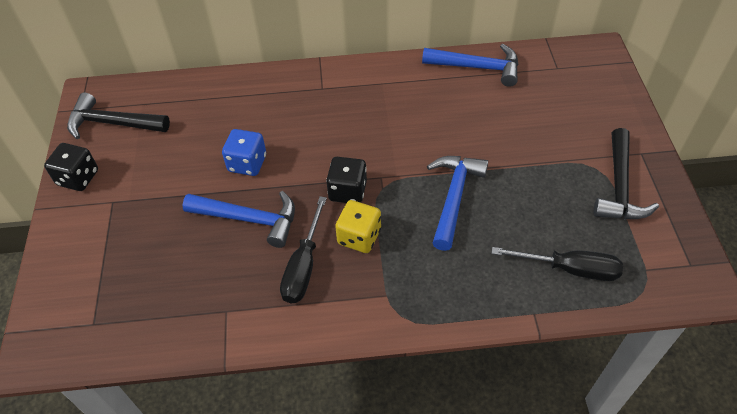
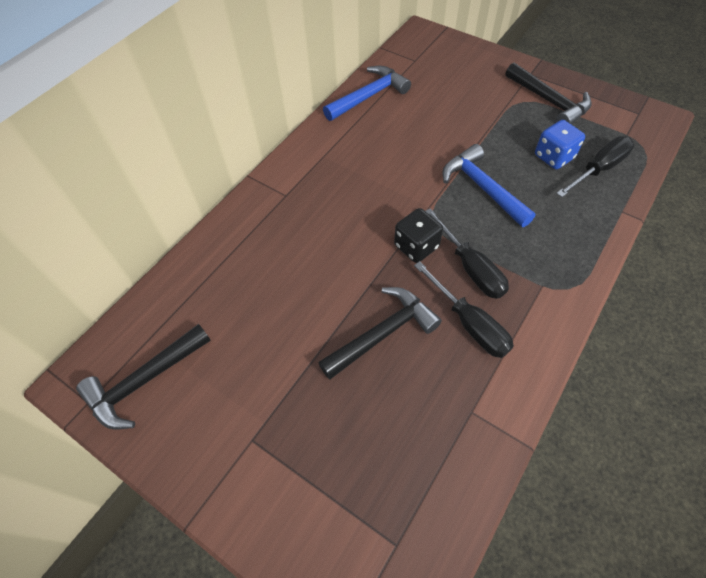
camera: 50 degrees left, 5 degrees up
black dice [44,143,98,191] -> none
blue hammer [182,191,295,248] -> black hammer [318,287,442,379]
blue dice [222,129,266,176] -> blue dice moved to [535,120,585,169]
yellow dice [335,200,381,253] -> black screwdriver [426,208,509,299]

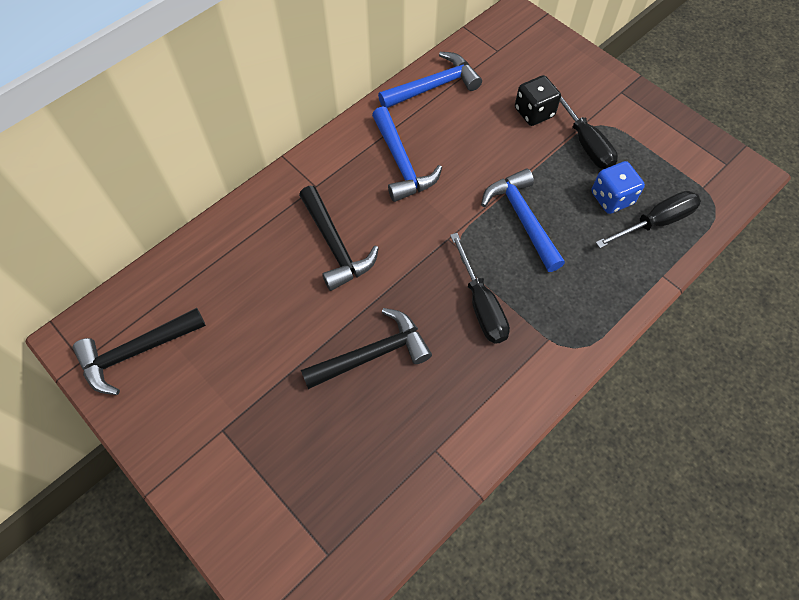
camera: 10 degrees right, 5 degrees up
black dice [394,208,443,263] -> black dice moved to [515,75,561,126]
black screwdriver [414,261,514,358] -> black screwdriver moved to [554,85,618,169]
black hammer [505,63,592,124] -> black hammer moved to [299,186,379,291]
none -> blue hammer [372,106,442,202]

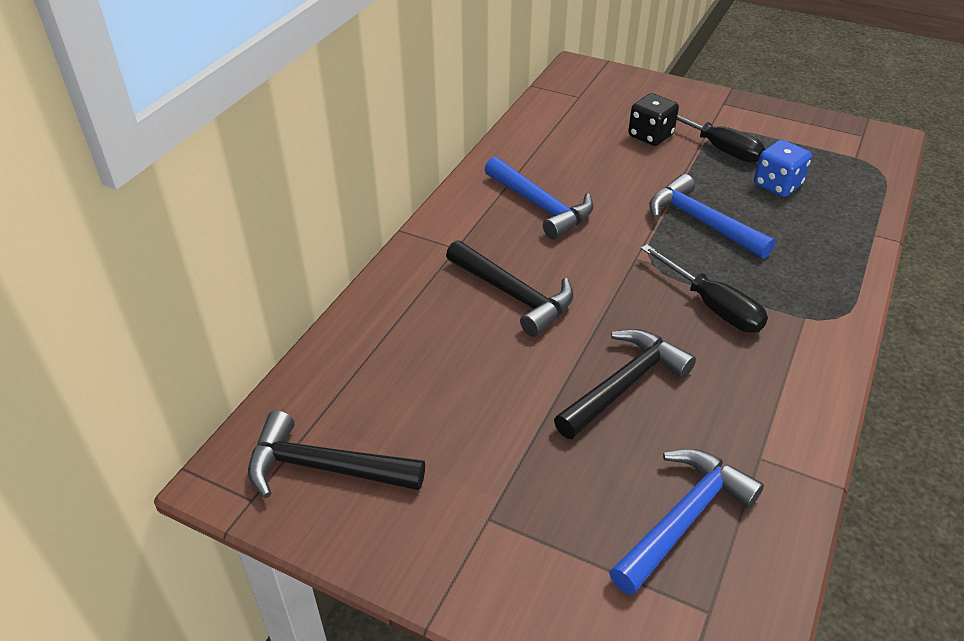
camera: 20 degrees left, 20 degrees down
black hammer [73,308,206,395] -> black hammer turned 60 degrees clockwise [248,411,425,498]
blue hammer [378,52,482,108] -> blue hammer moved to [609,449,764,595]
black screwdriver [596,191,701,248] -> none

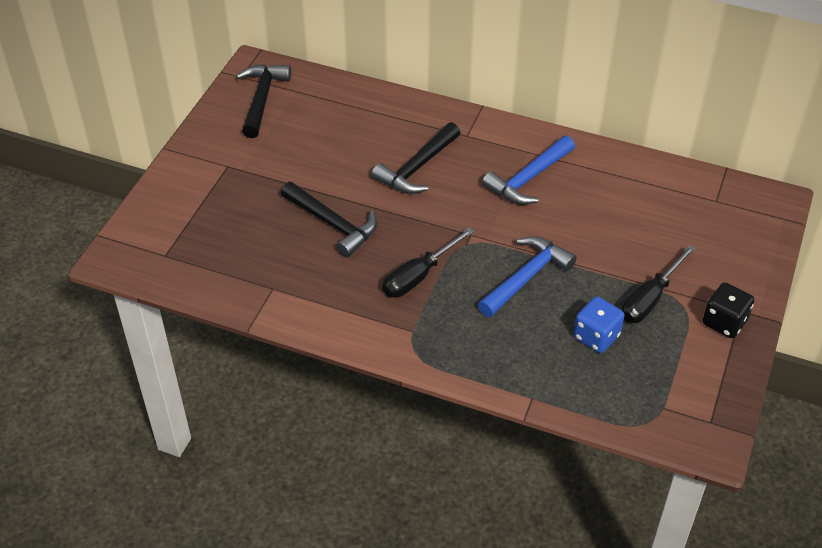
camera: 85 degrees right, 5 degrees up
blue hammer [609,449,764,595] -> none
black dice [628,93,679,146] -> black dice moved to [702,282,754,338]

